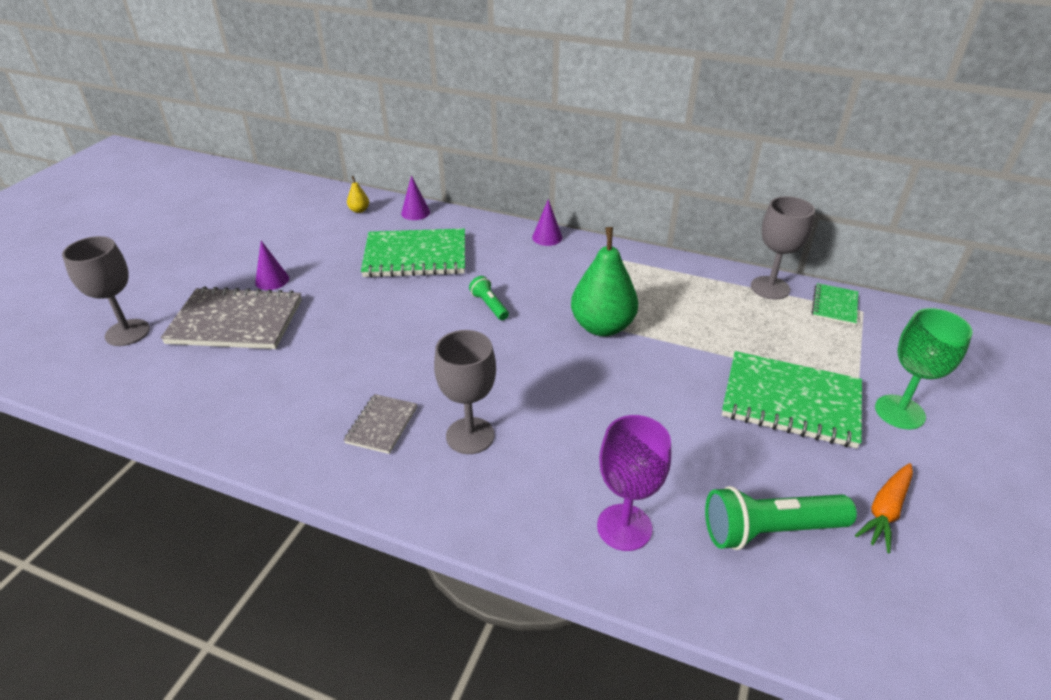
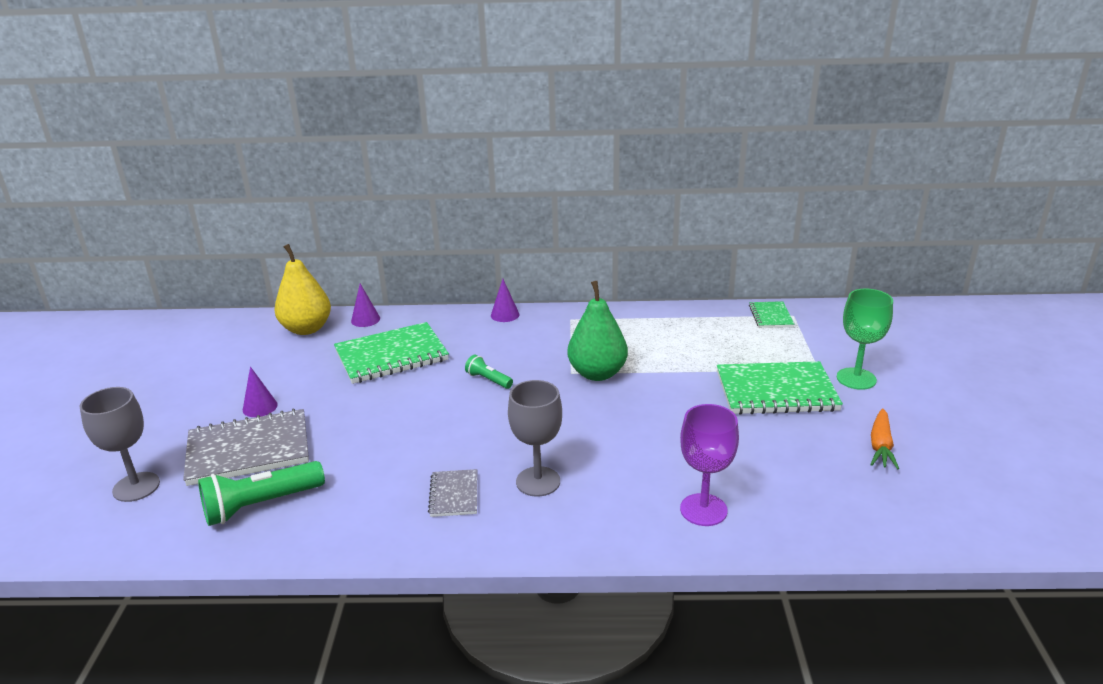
camera: 20 degrees left, 10 degrees down
yellow pear [347,176,369,213] -> yellow pear [274,244,331,335], size x2.41
green flashlight [705,486,857,550] -> green flashlight moved to [198,461,325,526]
grey goblet [751,196,815,300] -> none

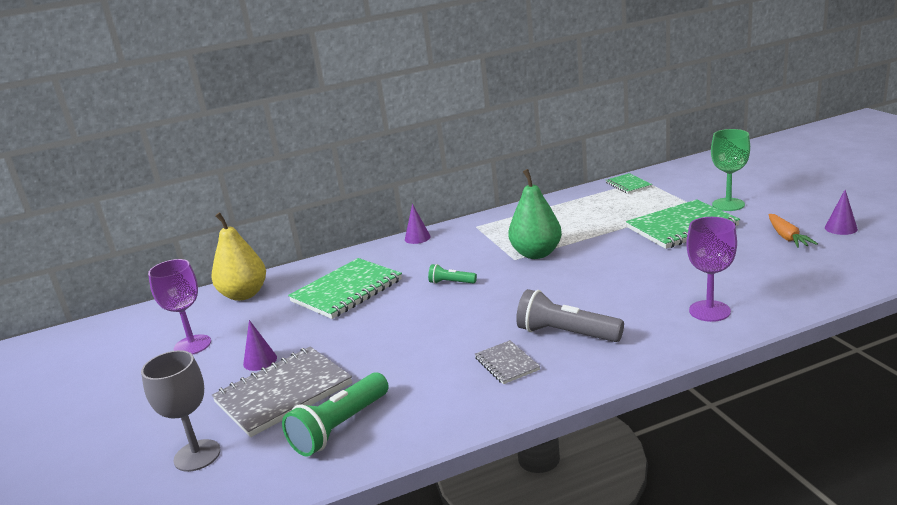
camera: 20 degrees left, 5 degrees down
purple cone [351,284,380,327] -> purple cone moved to [825,190,858,235]
grey goblet [508,380,562,497] -> grey flashlight [516,289,624,342]
none -> purple goblet [148,259,211,355]

